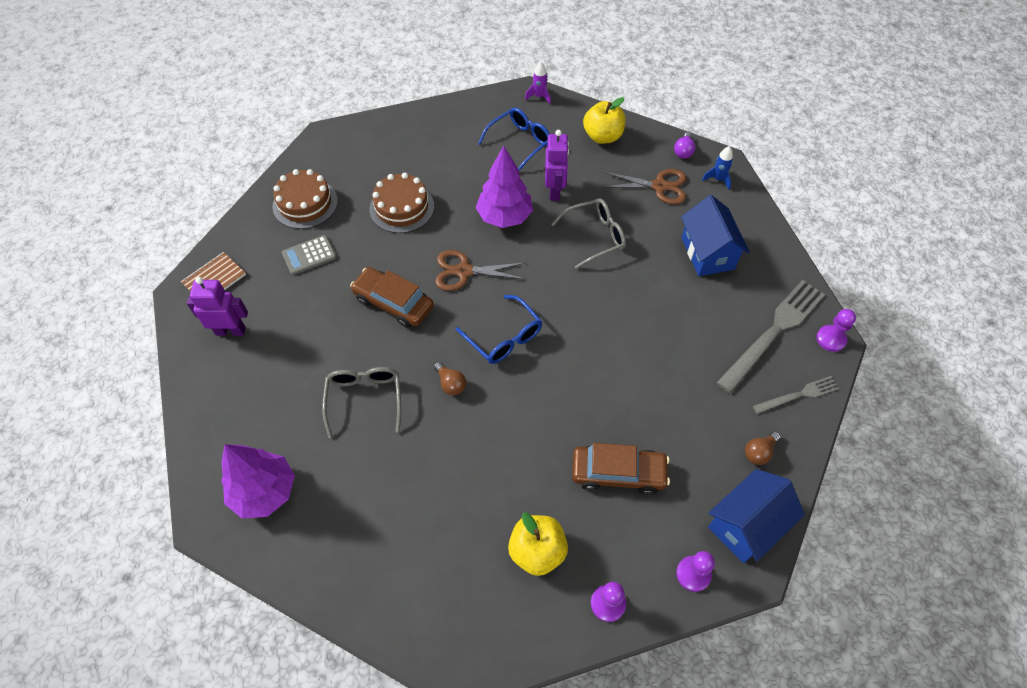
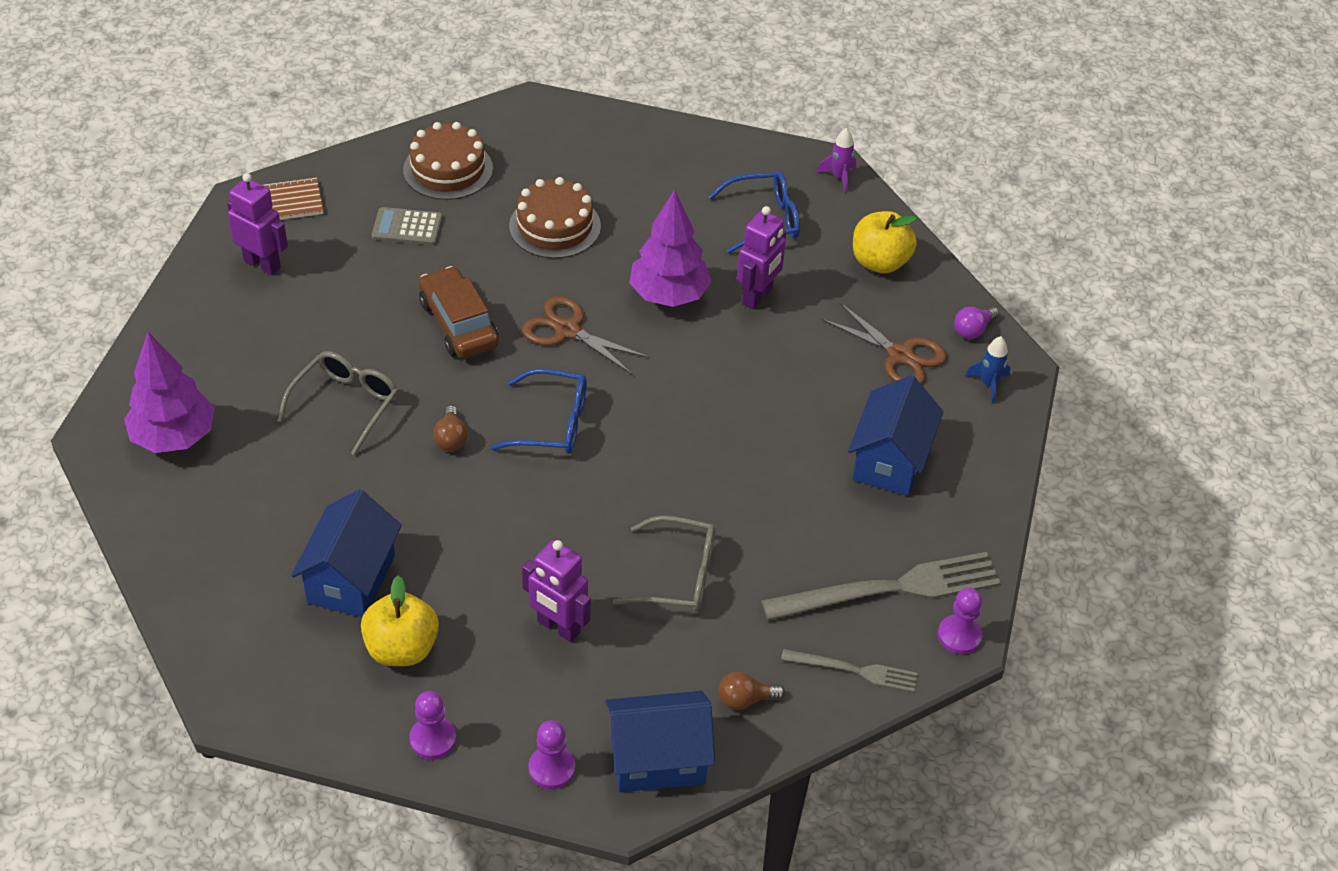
camera: 30 degrees right, 10 degrees down
blue glasses [456,295,542,364] -> blue glasses turned 75 degrees counterclockwise [490,369,587,454]
grey glasses [551,198,626,269] -> grey glasses moved to [613,515,715,612]
brown car [572,443,670,495] -> purple robot [522,540,591,642]
none -> blue house [291,490,402,617]

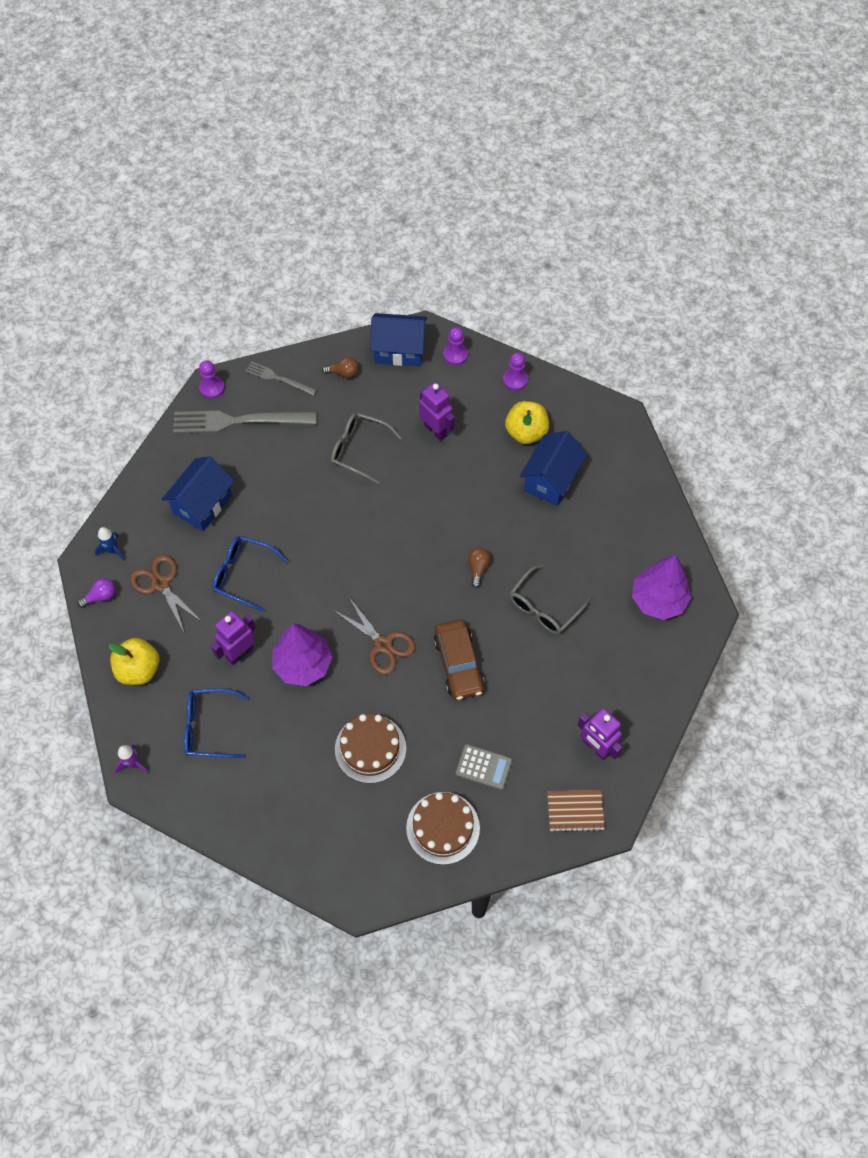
camera: 165 degrees left, 15 degrees up
blue glasses [490,369,587,454] -> blue glasses moved to [212,536,288,612]

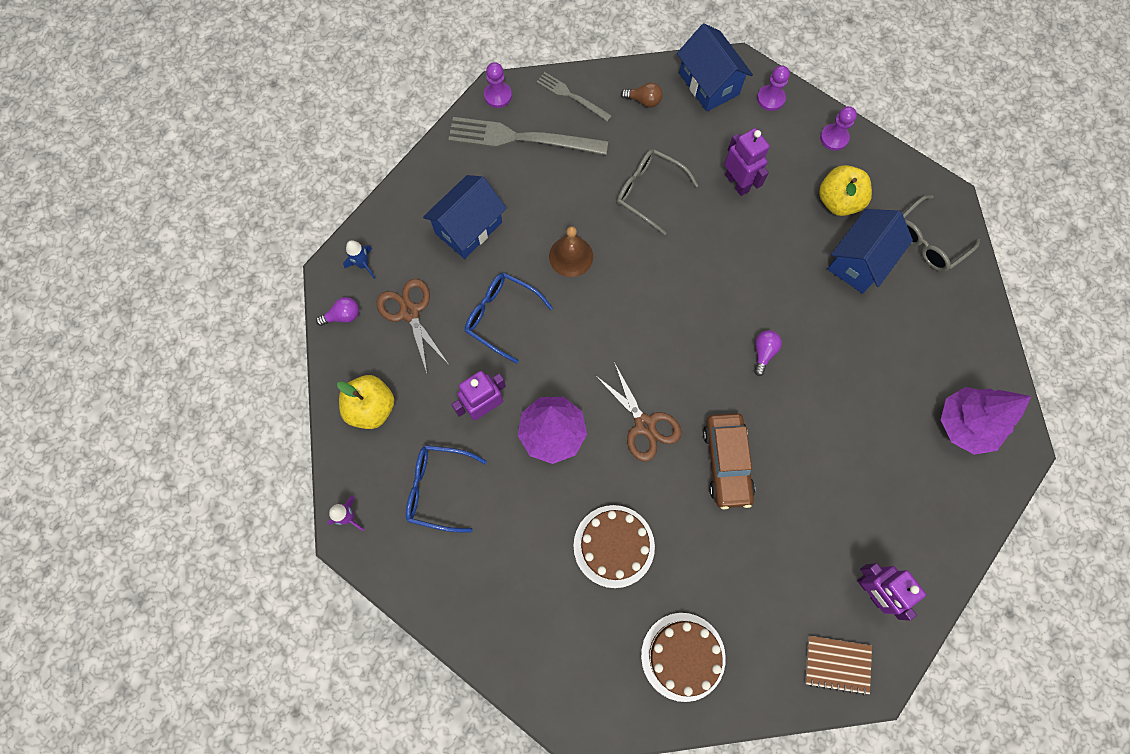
camera: 10 degrees right, 10 degrees up
blue house [370,313,427,366] -> blue house turned 45 degrees clockwise [677,23,753,111]
grey calculator [455,744,512,790] -> none
brown light bulb [468,547,491,588] -> purple light bulb [754,330,782,376]
grey glasses [510,564,591,634] -> grey glasses moved to [903,195,980,272]
none -> brown bell [549,226,593,277]

